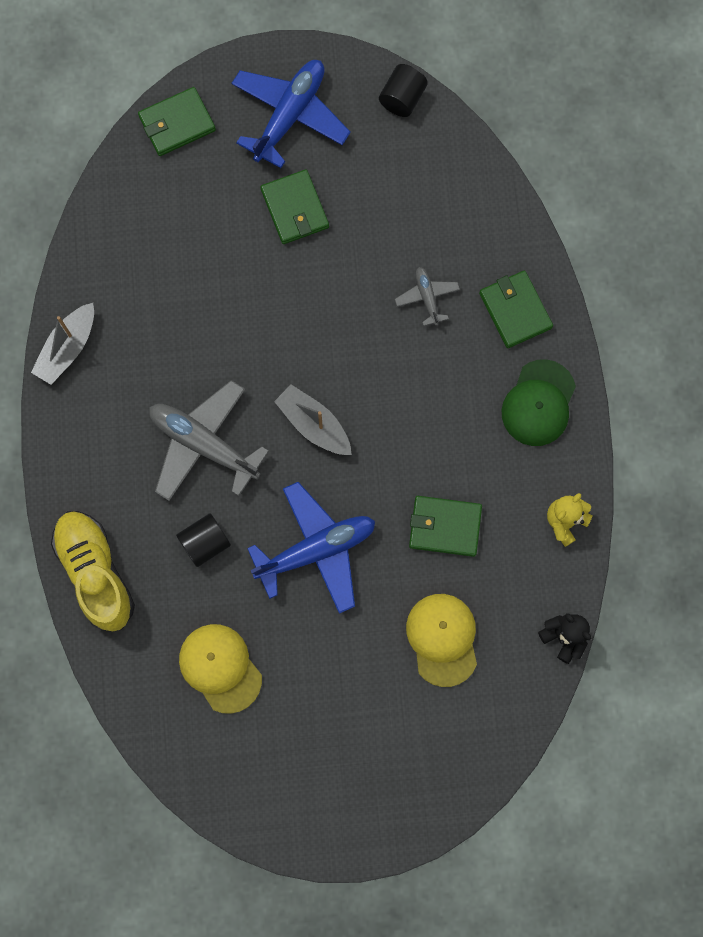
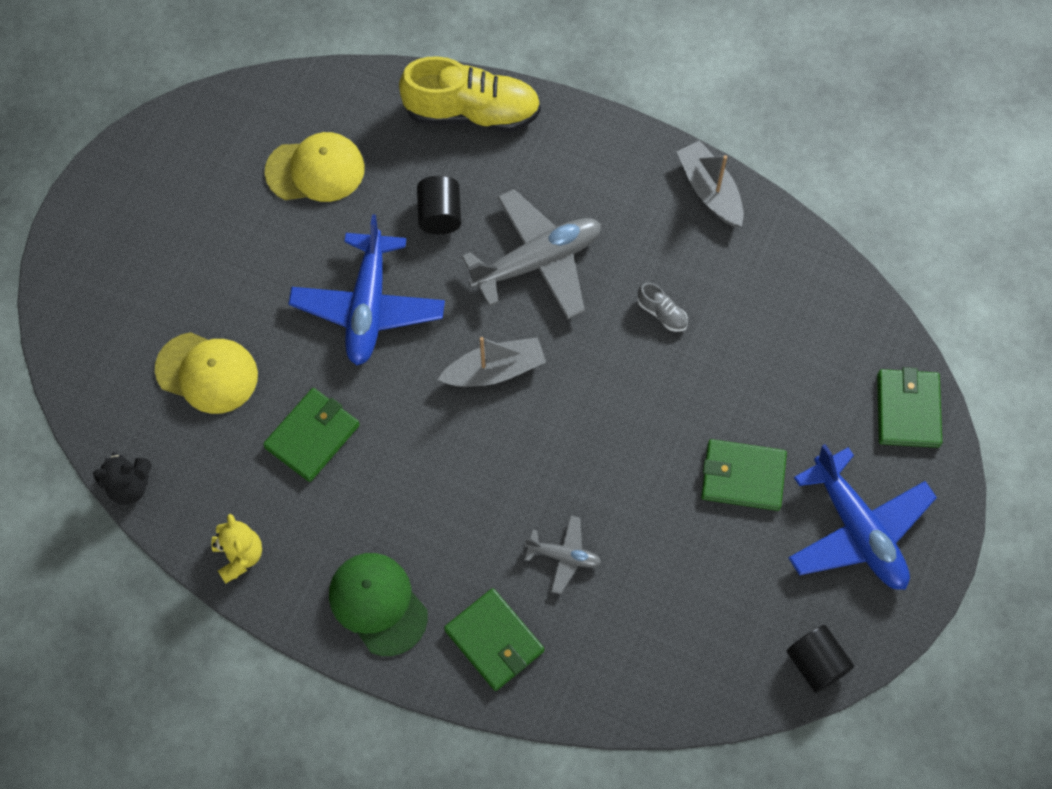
camera: 120 degrees right, 10 degrees down
green wallet [479,270,553,348] -> green wallet turned 45 degrees clockwise [444,588,544,691]
none -> grey shoe [638,283,688,332]

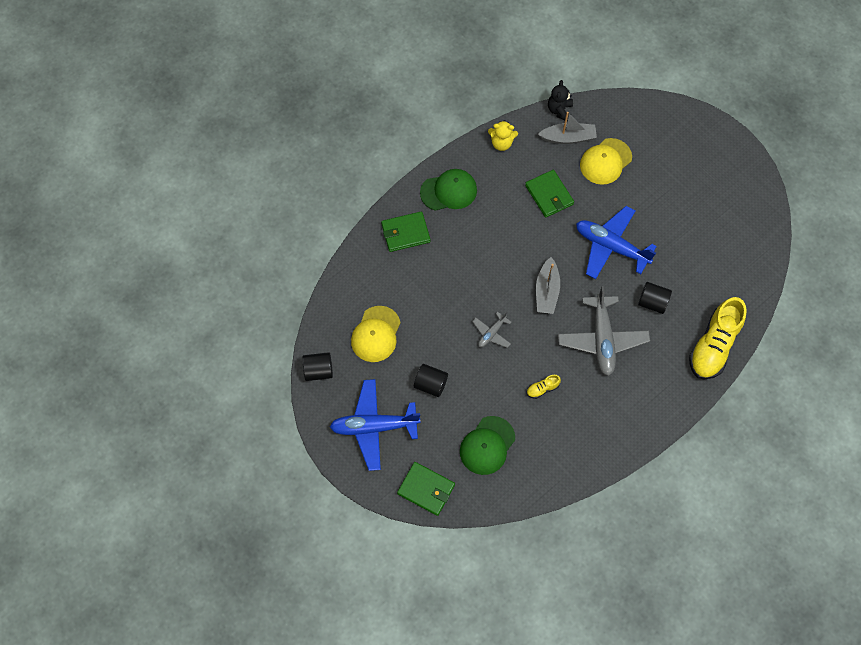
camera: 115 degrees right, 0 degrees up
yellow cap [264,132,365,202] -> yellow cap moved to [351,306,401,362]
grey plane [524,515,601,594] -> grey plane moved to [472,312,511,348]
grey shoe [638,283,688,332] -> yellow shoe [527,375,561,399]
grey boat [676,140,744,227] -> grey boat moved to [538,112,597,144]
green wallet [701,439,787,511] -> black cylinder [414,364,448,397]
none -> green cap [460,416,515,475]

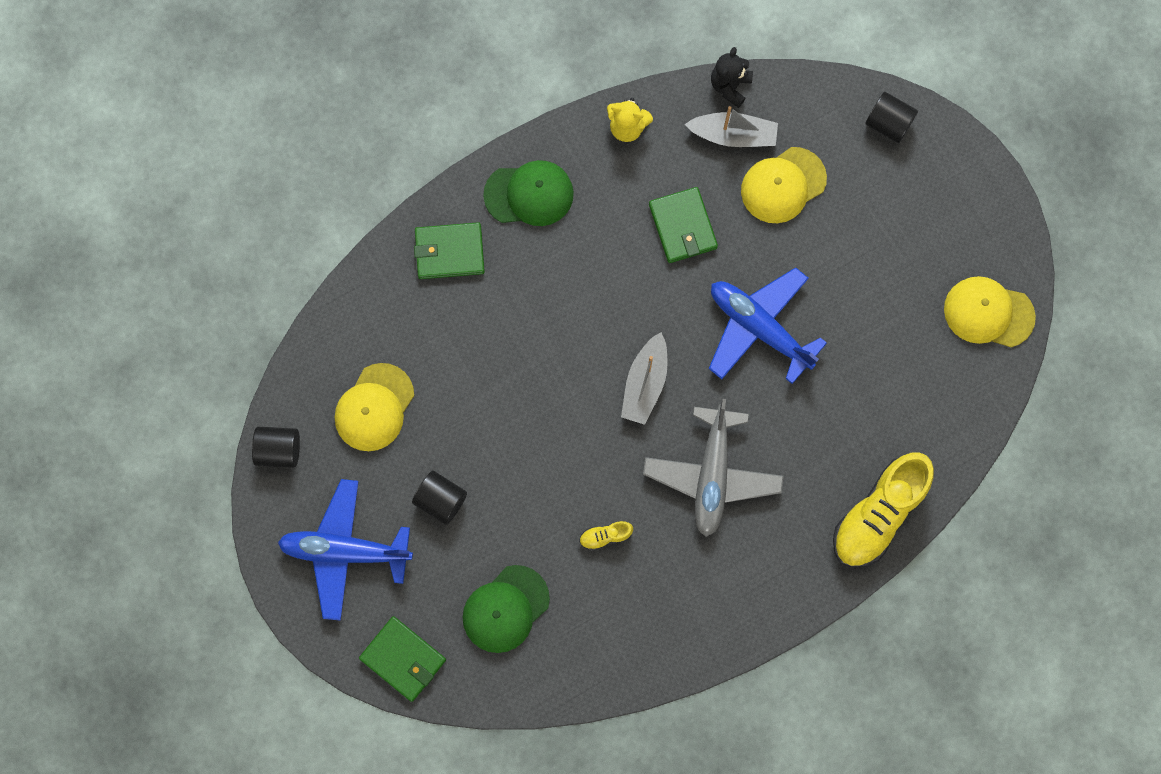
camera: 10 degrees right, 10 degrees up
grey plane [472,312,511,348] -> none
black cylinder [638,282,672,314] -> black cylinder moved to [865,92,918,143]
none -> yellow cap [944,276,1036,347]

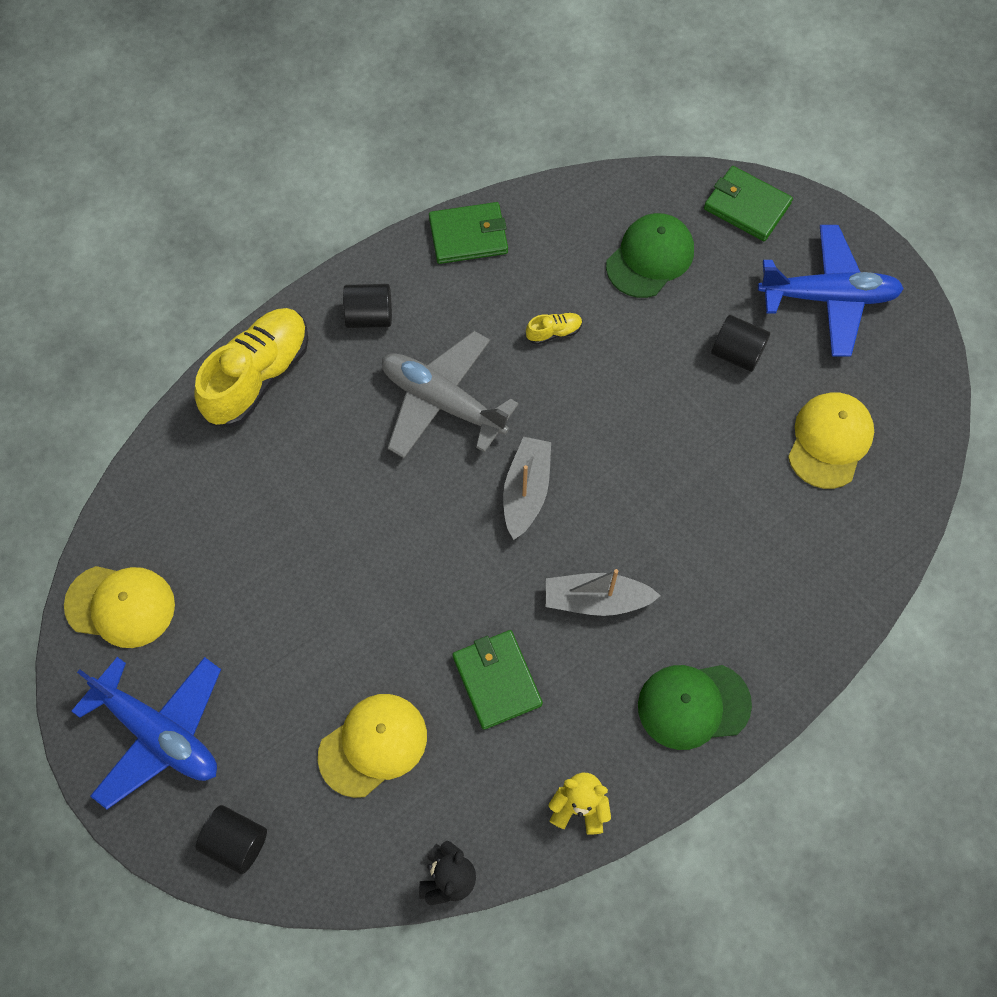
camera: 175 degrees right, 10 degrees down
black cylinder [252,427,300,468] -> black cylinder moved to [343,284,392,328]
green wallet [414,222,485,279] -> green wallet moved to [429,202,508,264]
grey plane [643,399,784,537] -> grey plane turned 60 degrees counterclockwise [382,331,519,458]
grey boat [685,106,778,147] -> grey boat moved to [546,569,661,616]
blue plane [709,267,827,384] -> blue plane moved to [71,657,221,809]

